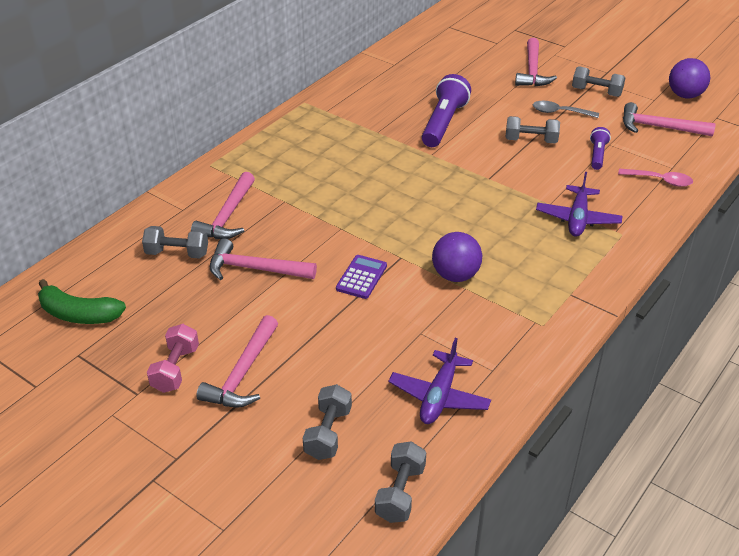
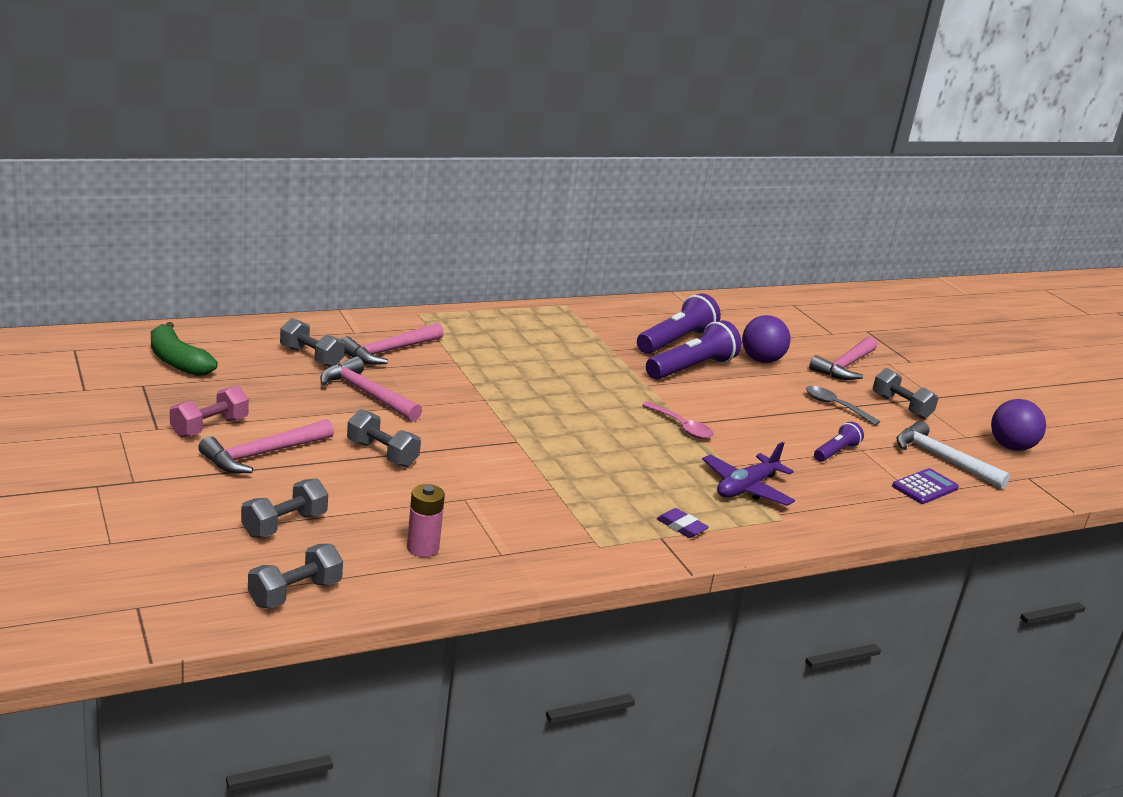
camera: 25 degrees right, 15 degrees down
purple calculator [336,255,387,299] -> purple calculator moved to [892,468,959,504]
purple plane [389,338,491,424] -> pink battery [407,484,445,557]
purple ball [432,232,482,282] -> purple ball moved to [742,315,790,363]
grey dumbbell [506,116,560,144] -> grey dumbbell moved to [347,409,421,467]
pink spoon [618,169,693,187] -> pink spoon moved to [642,402,714,439]
pink hammer [623,102,716,136] -> white hammer [896,421,1010,490]
none -> purple flashlight [637,293,721,354]
none -> purple eraser [657,508,709,538]

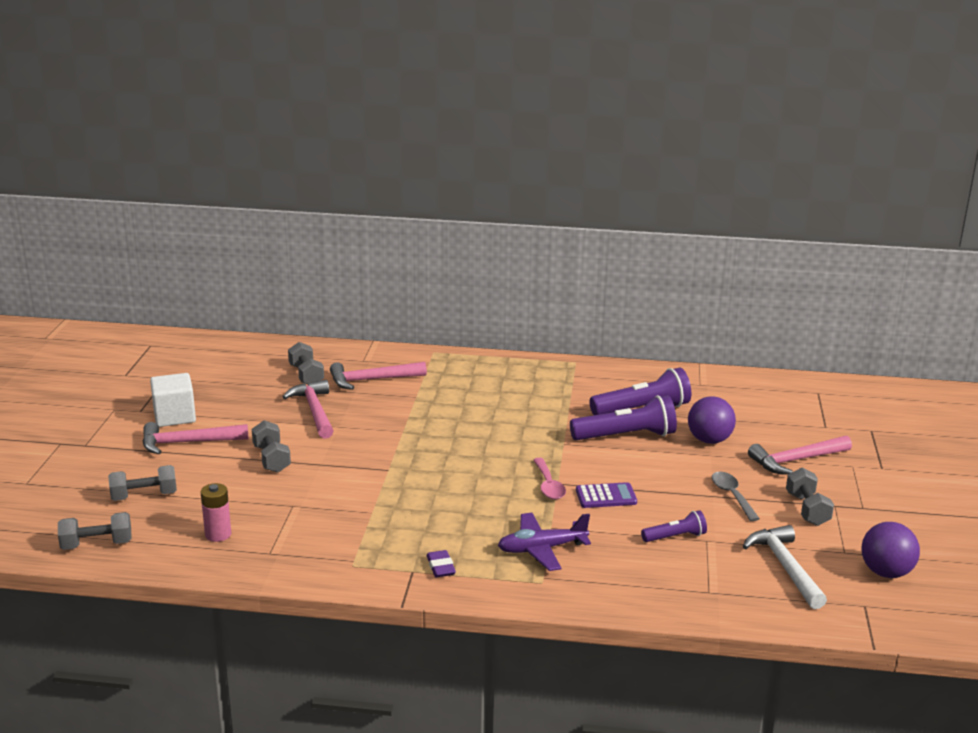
camera: 35 degrees right, 0 degrees up
green banana [151,322,218,376] -> none
pink dumbbell [170,386,249,437] -> white cube [150,373,196,427]
purple calculator [892,468,959,504] -> purple calculator moved to [576,482,637,508]

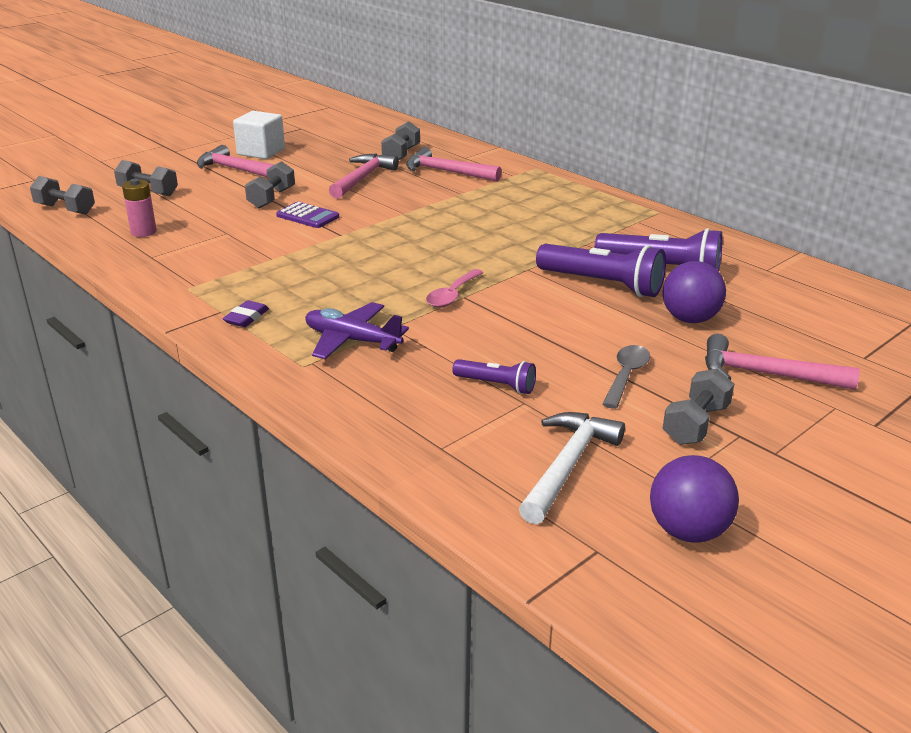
camera: 40 degrees right, 5 degrees up
purple calculator [576,482,637,508] -> purple calculator moved to [276,202,339,228]

